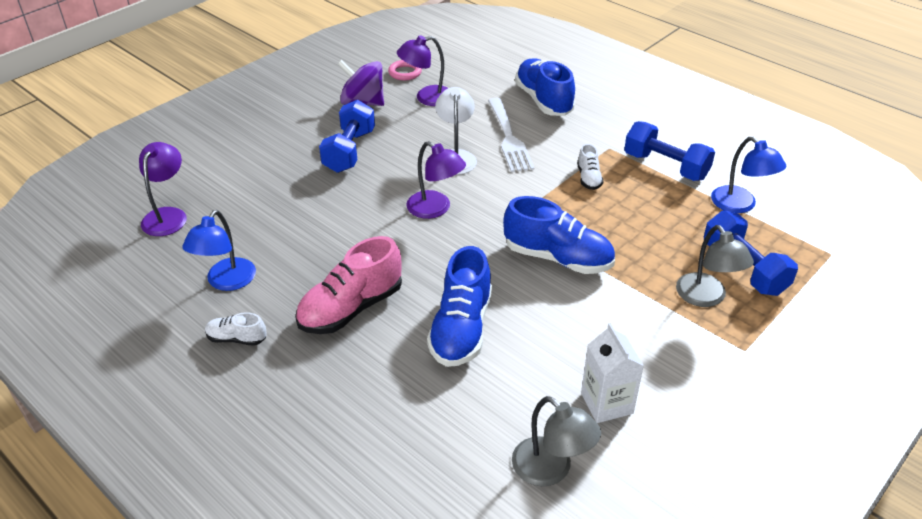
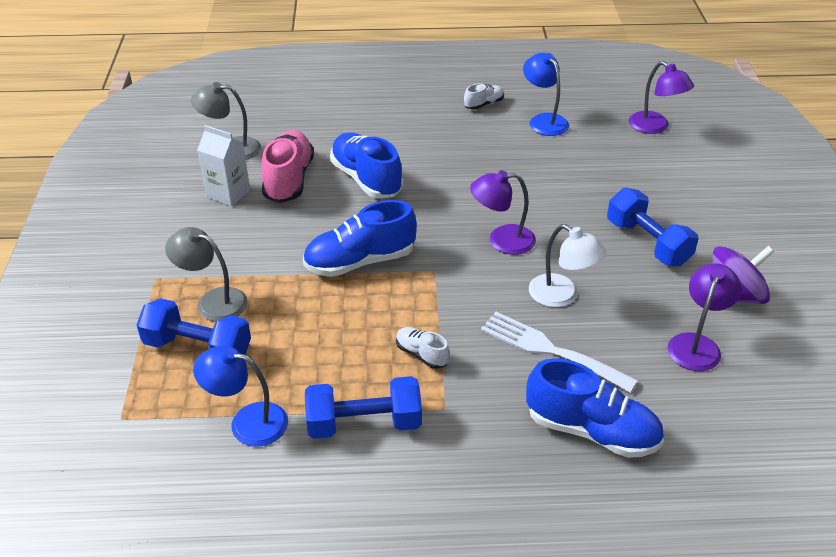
camera: 135 degrees right, 0 degrees up
pink shoe [295,236,402,334] -> pink shoe moved to [261,130,314,203]
pink ring [388,60,422,81] -> none

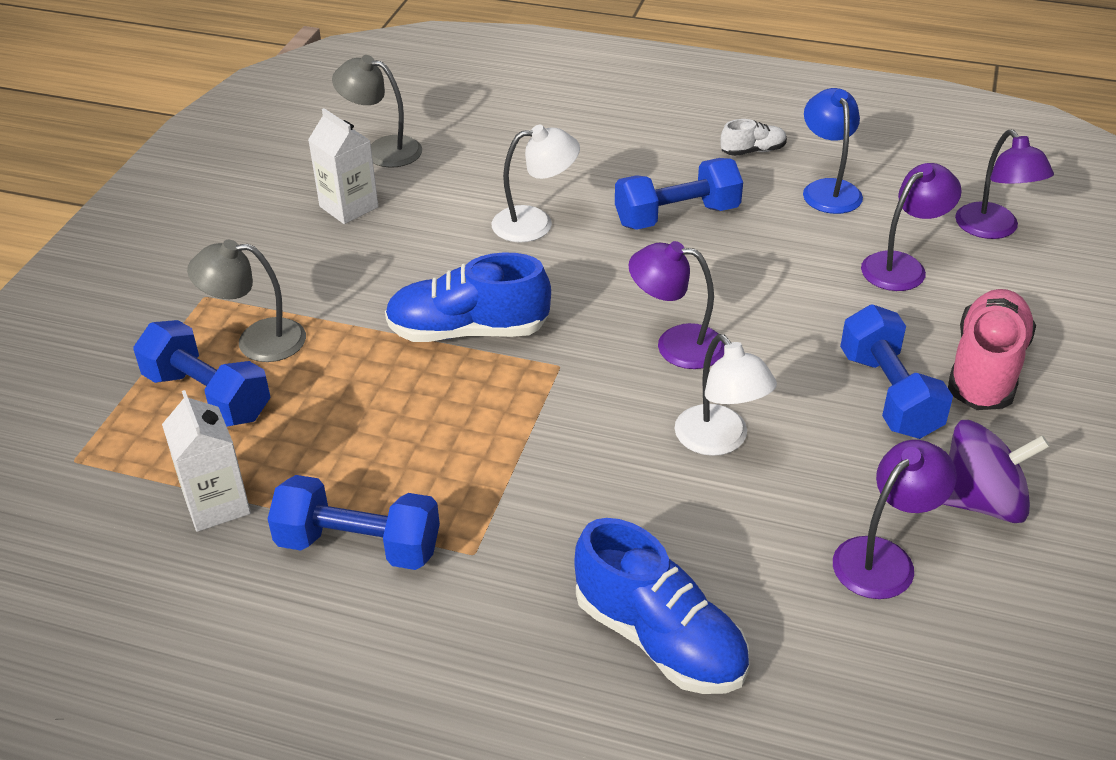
camera: 20 degrees right, 0 degrees up
grey lamp [165,227,248,322] -> grey lamp turned 45 degrees counterclockwise [187,240,306,362]
blue lamp [193,345,288,447] -> white carton [162,390,251,532]
pink shoe [261,130,314,203] -> pink shoe moved to [948,289,1036,410]
blue shoe [330,133,403,198] -> white lamp [492,125,580,243]
white shoe [396,327,450,369] -> none
white fork [481,312,638,393] -> none
none -> blue dumbbell [615,158,743,230]
none -> purple lamp [861,163,962,291]

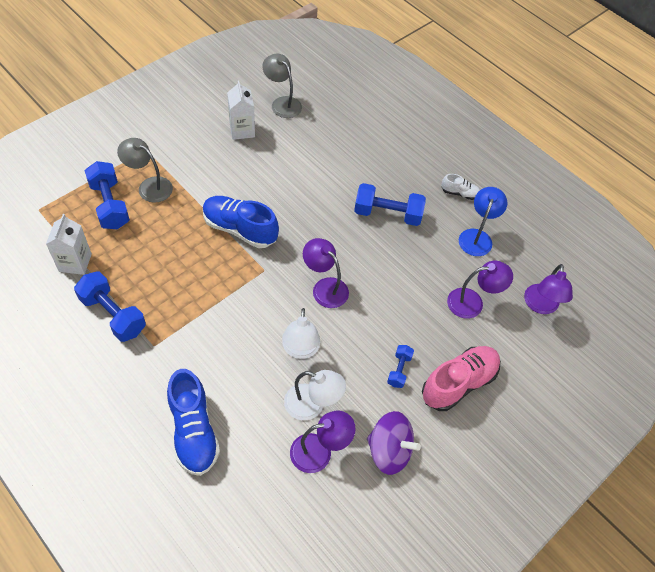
camera: 25 degrees right, 15 degrees up
white lamp [492,125,580,243] -> white lamp moved to [284,370,346,420]
blue dumbbell [840,305,953,439] -> blue dumbbell [387,345,414,388], size x0.54

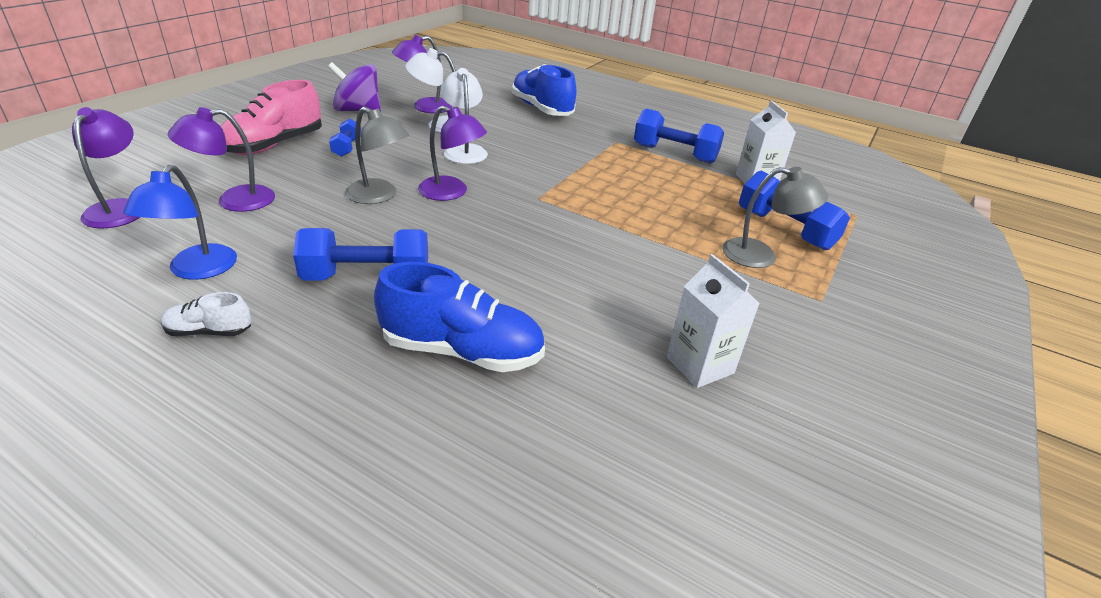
camera: 165 degrees right, 20 degrees down
blue shoe [203,196,279,248] -> blue shoe moved to [374,262,545,372]
grey lamp [262,53,302,118] -> grey lamp moved to [345,107,409,204]

